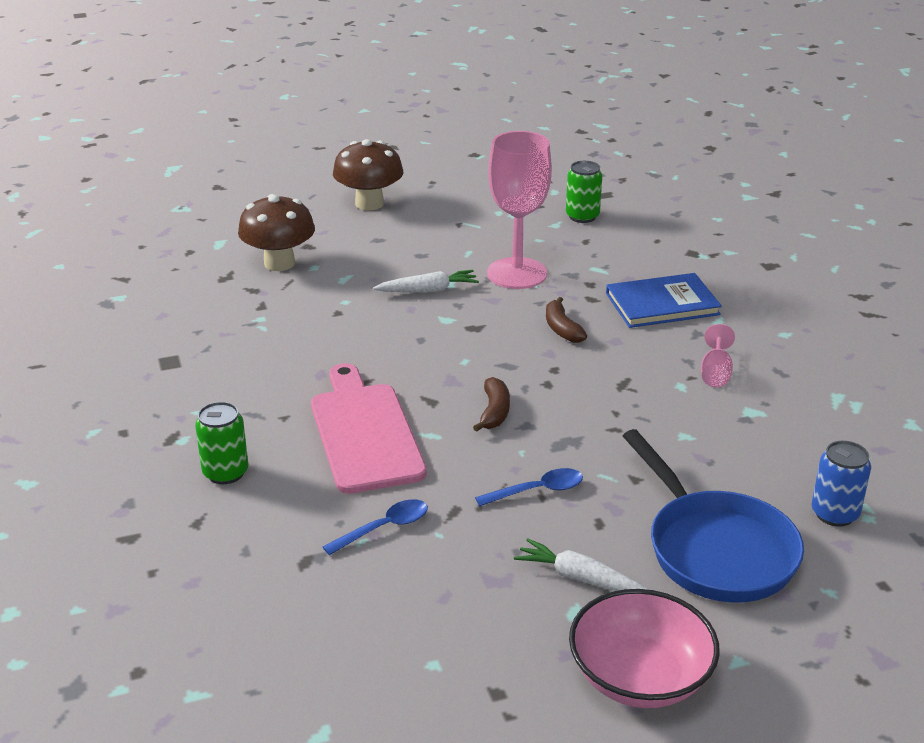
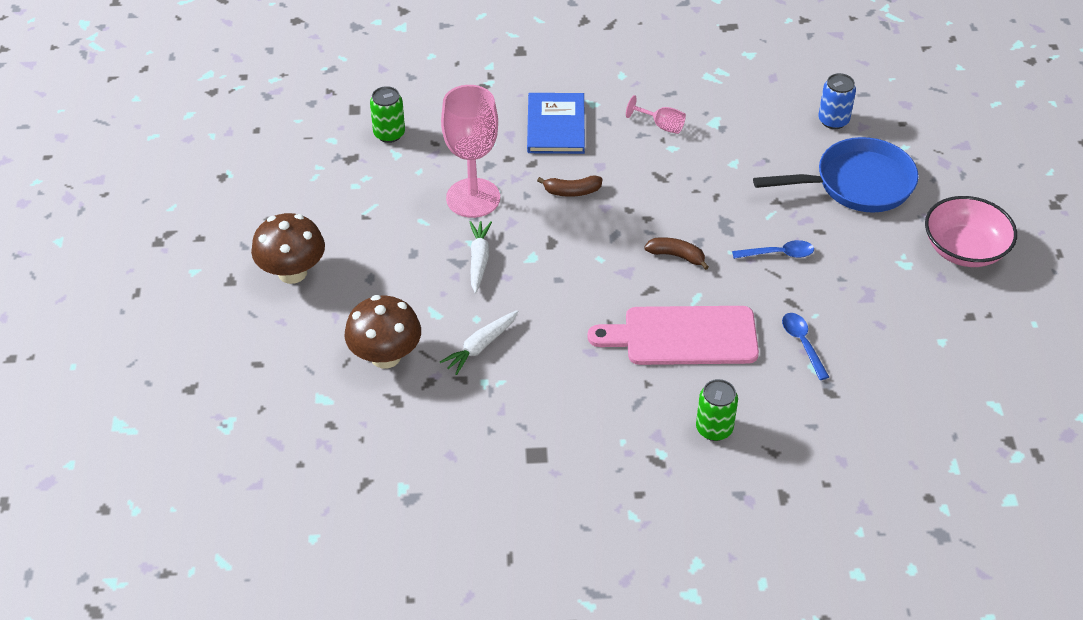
camera: 75 degrees left, 15 degrees up
blue spoon [475,468,583,506] -> blue spoon turned 90 degrees clockwise [732,240,814,259]
white carrot [514,538,649,591] -> white carrot moved to [440,310,519,375]

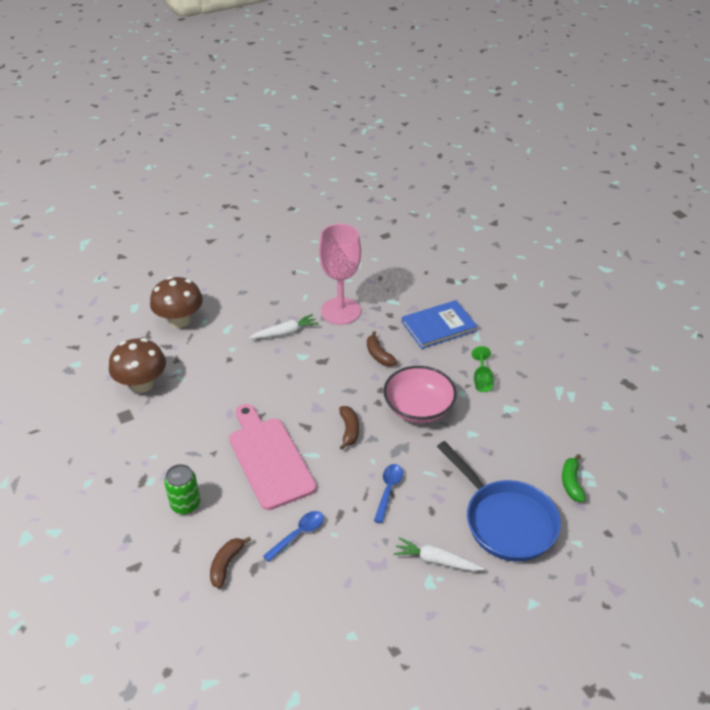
camera: 65 degrees right, 5 degrees down
brown mushroom [251,213,325,284] -> brown mushroom moved to [109,338,166,393]
green can [370,86,405,143] -> none
white carrot [440,310,519,375] -> white carrot moved to [394,537,484,571]
pink goblet [626,95,686,134] -> green goblet [472,346,494,392]
blue spoon [732,240,814,259] -> blue spoon turned 135 degrees counterclockwise [374,464,403,523]
blue can [818,73,856,129] -> green banana [562,454,586,502]
pink bowl [925,196,1017,267] -> pink bowl moved to [383,366,457,423]
none -> brown banana [210,536,251,589]

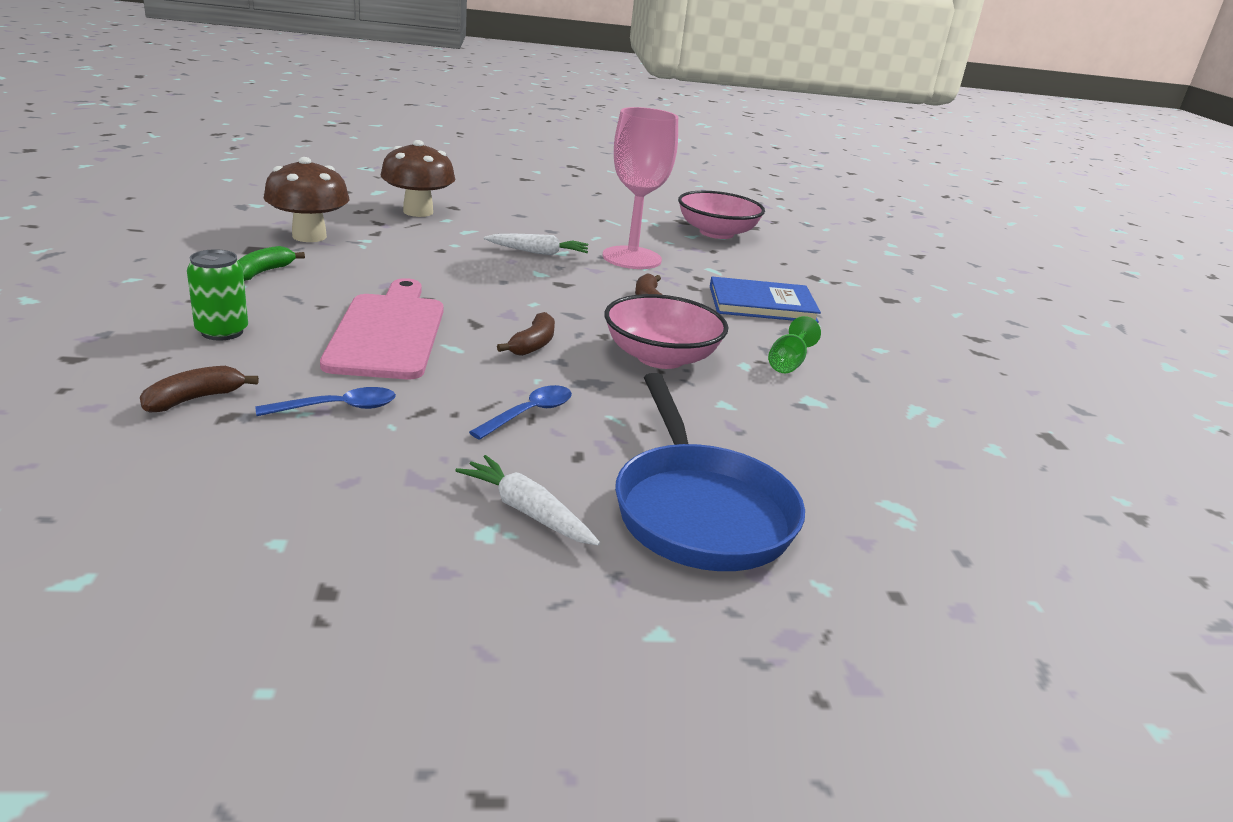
camera: 20 degrees right, 15 degrees down
green banana [562,454,586,502] -> green banana moved to [238,246,305,281]
none -> pink bowl [678,191,765,239]

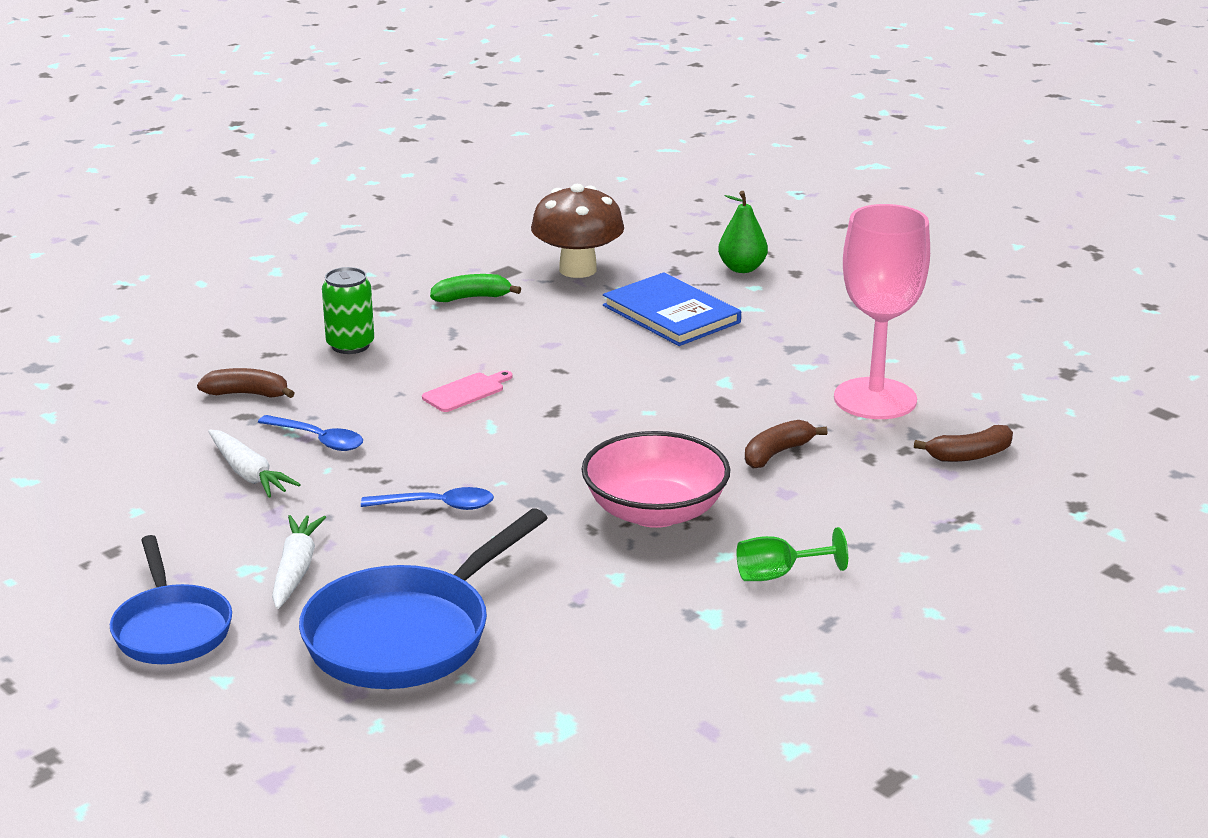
camera: 55 degrees right, 0 degrees up
pink cutting board [320,278,443,379] -> pink cutting board [422,370,513,412], size x0.42
brown mushroom [380,140,455,217] -> green pear [718,191,768,273]
white carrot [484,234,588,255] -> white carrot moved to [208,429,301,498]
brown banana [497,312,555,356] -> brown banana moved to [914,425,1013,462]
pink bowl [678,191,765,239] -> none
blue book [710,276,821,323] -> blue book moved to [603,272,741,346]
none -> blue pan [110,535,232,664]

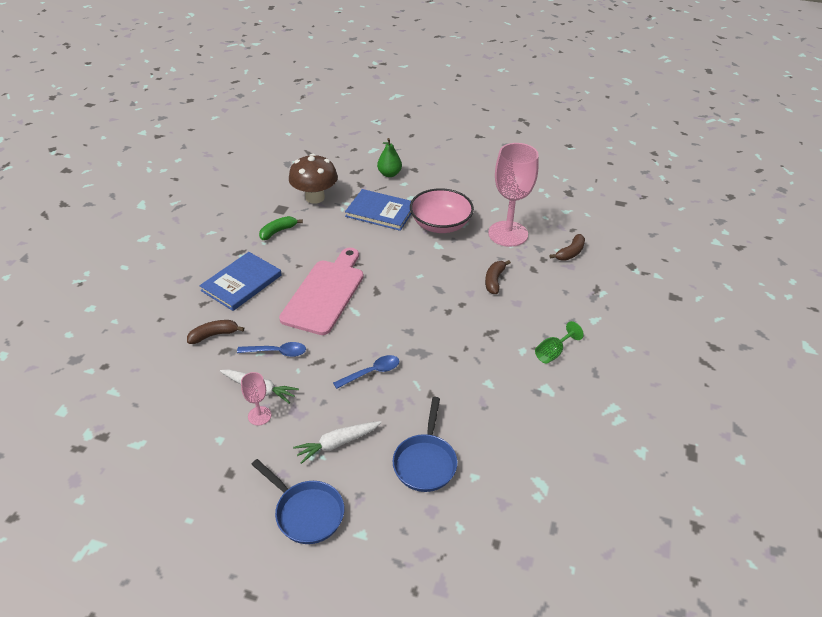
camera: 30 degrees left, 15 degrees up
white carrot [272,515,326,609] -> white carrot turned 90 degrees counterclockwise [293,421,382,464]
blue pan [299,508,547,689] -> blue pan [393,397,458,492], size x0.65
green can [322,267,374,354] -> blue book [199,252,282,311]
pink cutting board [422,370,513,412] -> pink cutting board [279,248,364,335], size x2.37
pink bowl [582,431,730,528] -> pink bowl moved to [410,188,474,233]
none -> pink goblet [241,372,271,425]

